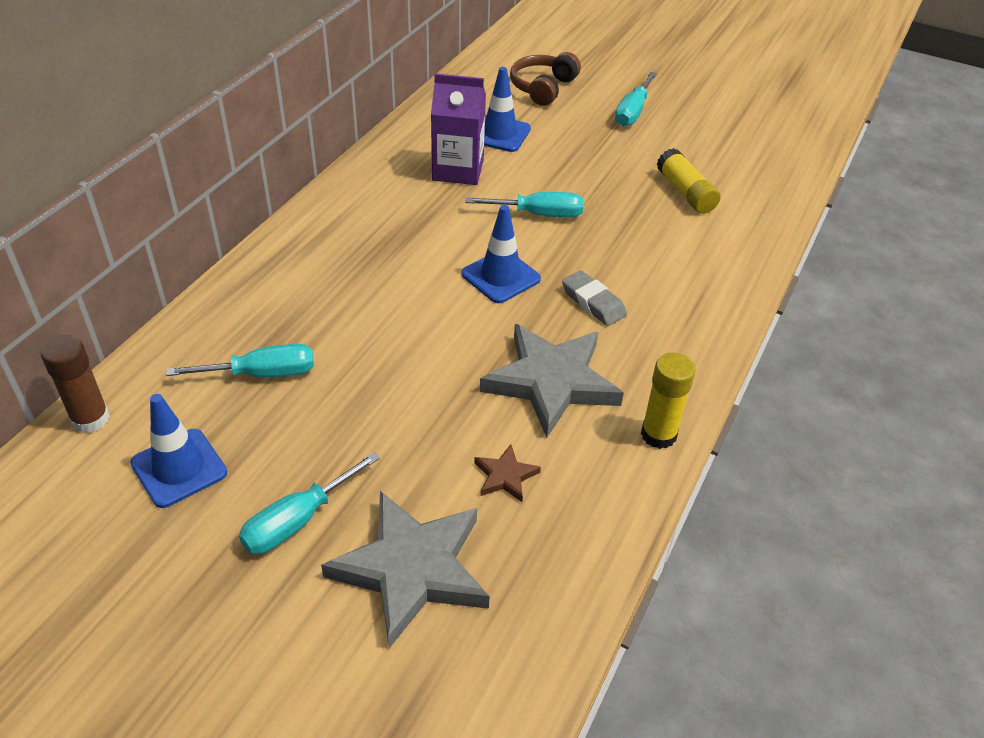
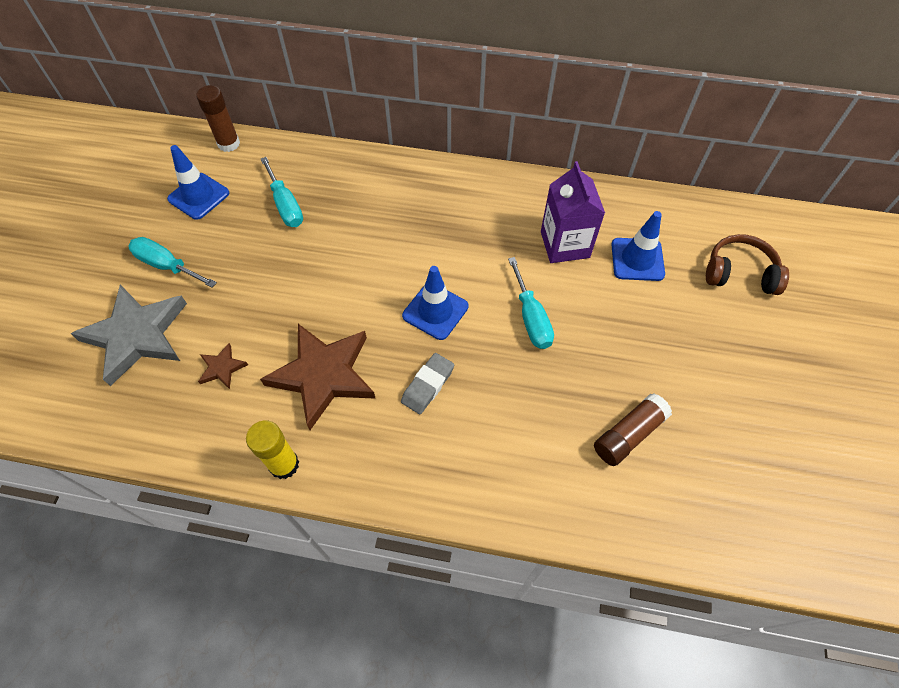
camera: 75 degrees right, 15 degrees up
grey star [480,324,624,438] -> brown star [260,324,376,430]
turquoise screwdriver [615,72,657,126] -> none
yellow glue stick [657,148,721,214] -> brown glue stick [594,394,672,466]

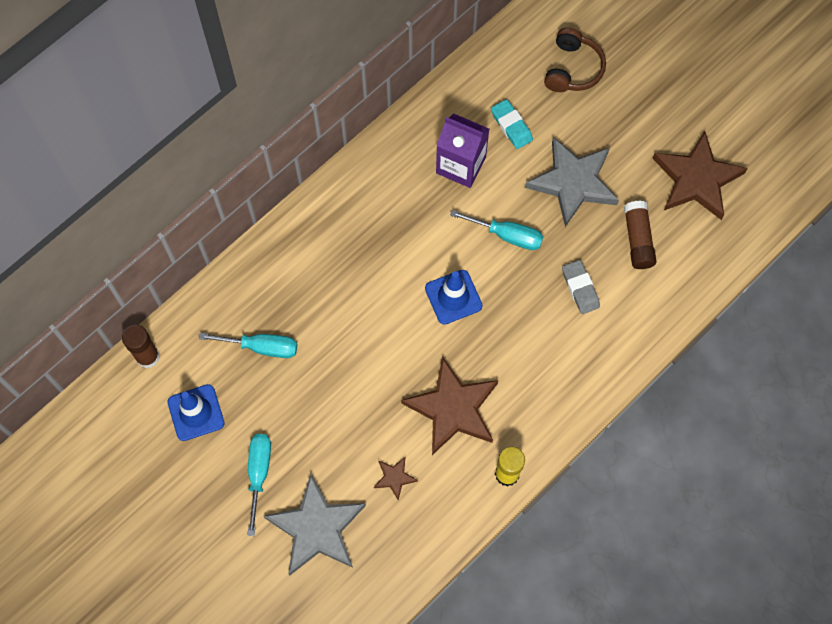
camera: 55 degrees left, 10 degrees up
turquoise screwdriver [128,237,217,288] -> turquoise screwdriver turned 120 degrees clockwise [247,434,271,536]
grey eraser [401,353,454,414] -> grey eraser moved to [562,260,600,314]
blue traffic cone [611,211,665,281] -> turquoise eraser [491,99,533,149]
brown headphones [706,234,789,295] -> brown headphones turned 150 degrees clockwise [544,28,606,92]
none -> grey star [525,137,619,227]
none -> brown star [652,131,748,220]

